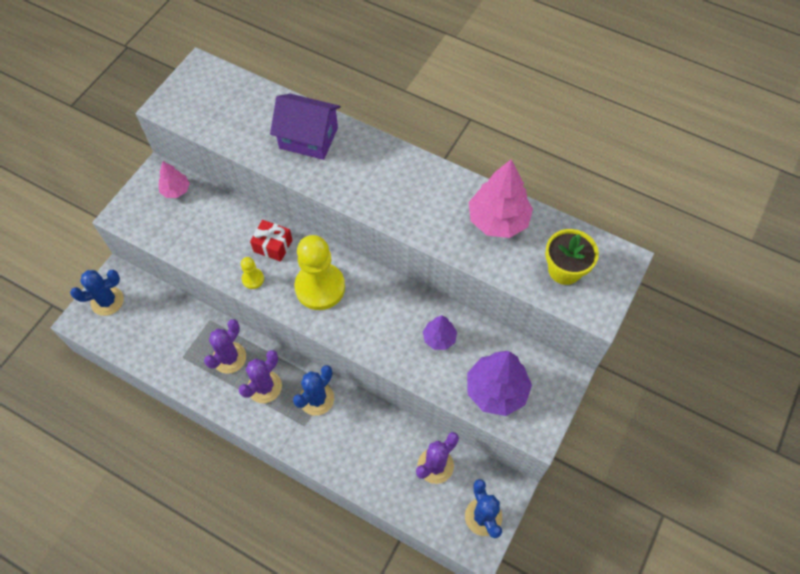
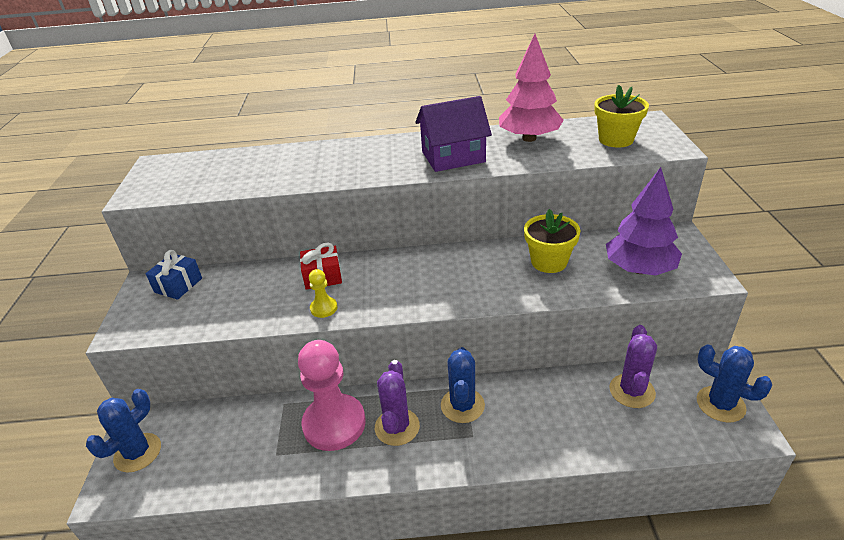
camera: 30 degrees left, 25 degrees down
pink tree [159,161,190,198] -> blue gift [146,250,202,300]
purple cactus [204,319,246,374] -> pink pawn [298,340,366,451]
purple house [270,94,341,160] -> purple house moved to [415,96,492,172]
yellow pawn [294,235,345,310] -> none
purple tree [423,315,457,350] -> yellow flower pot [524,209,581,273]

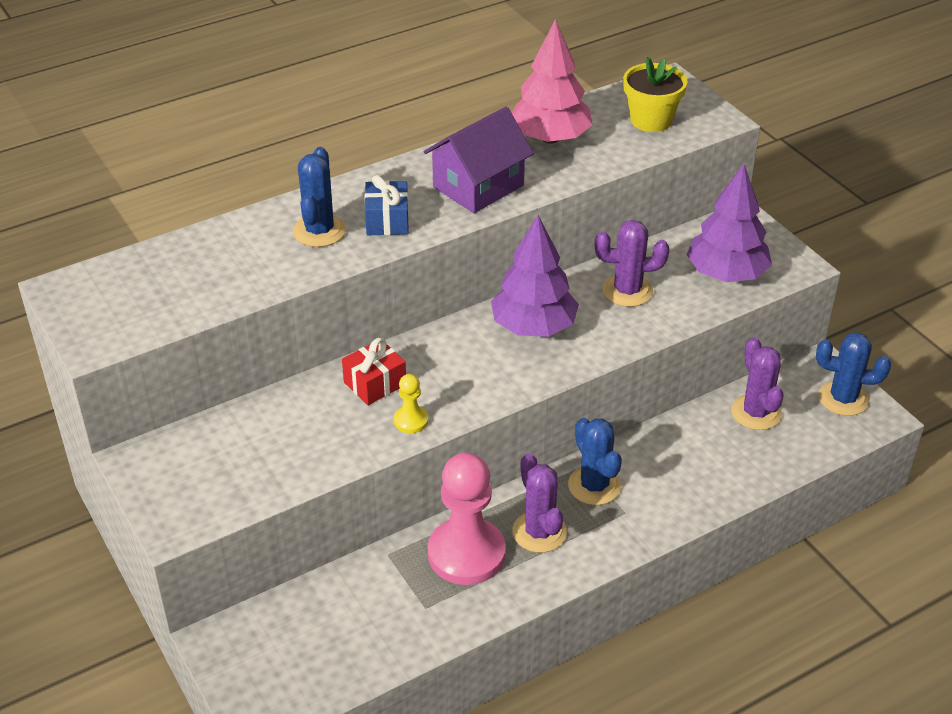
camera: 30 degrees left, 5 degrees up
blue cactus [86,389,161,472] -> blue cactus moved to [293,147,346,247]
blue gift [146,250,202,300] -> blue gift moved to [364,175,409,235]
yellow flower pot [524,209,581,273] -> purple cactus [595,220,669,307]
none -> purple tree [491,215,579,337]

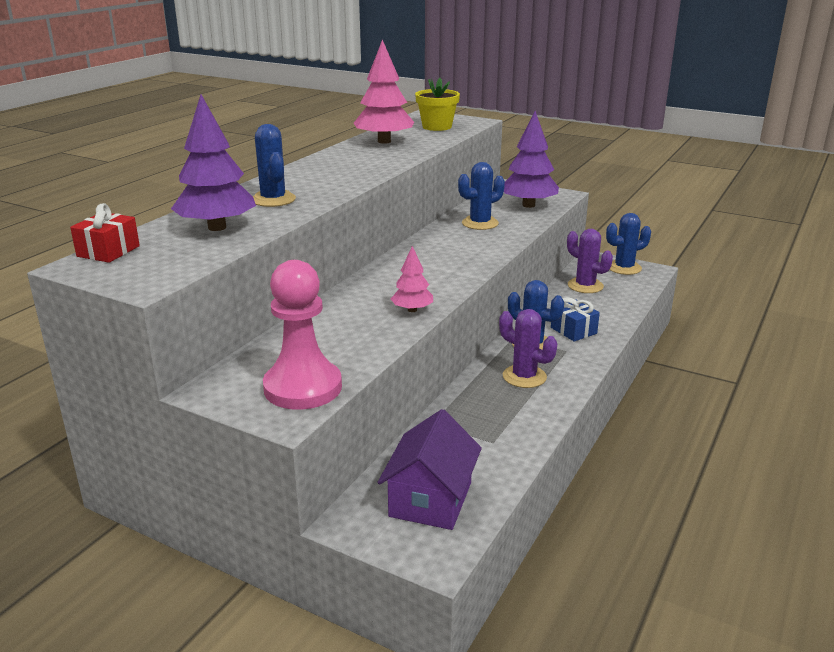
camera: 30 degrees left, 15 degrees down
red gift [342,338,406,405] -> red gift moved to [70,203,140,263]
blue gift [364,175,409,235] -> blue gift moved to [551,297,600,342]
yellow pawn [394,374,428,433] -> pink tree [391,246,433,312]
purple house [424,107,534,213] -> purple house moved to [378,409,482,530]
pink pawn [428,452,506,585] -> pink pawn moved to [263,260,342,410]
purple tree [491,215,579,337] -> purple tree moved to [171,95,256,231]
purple cactus [595,220,669,307] -> blue cactus [458,162,505,230]

